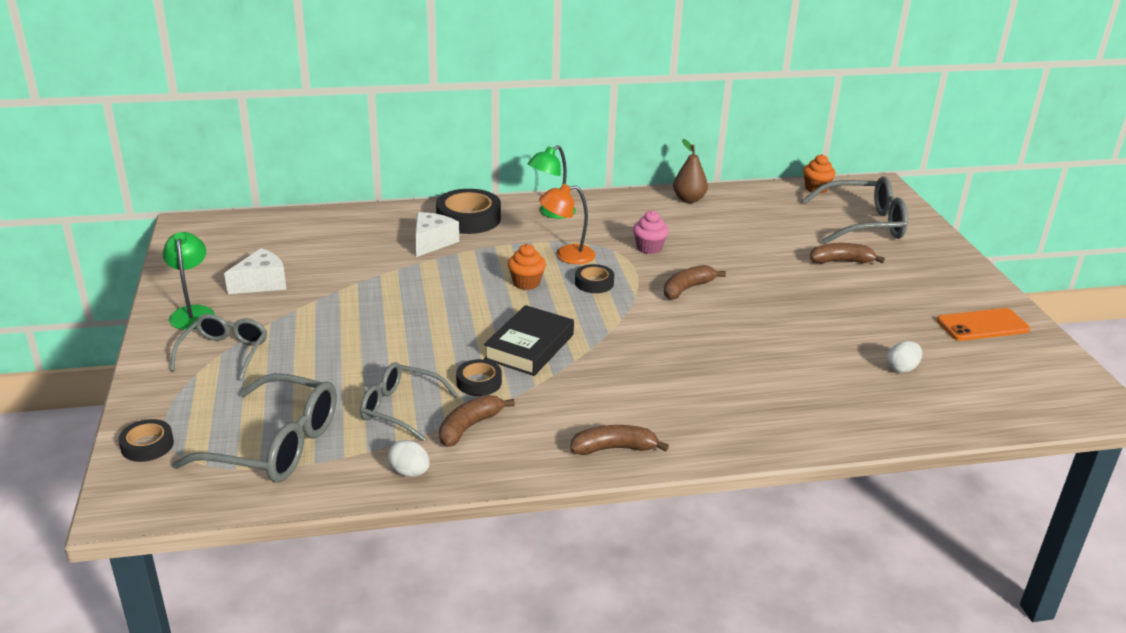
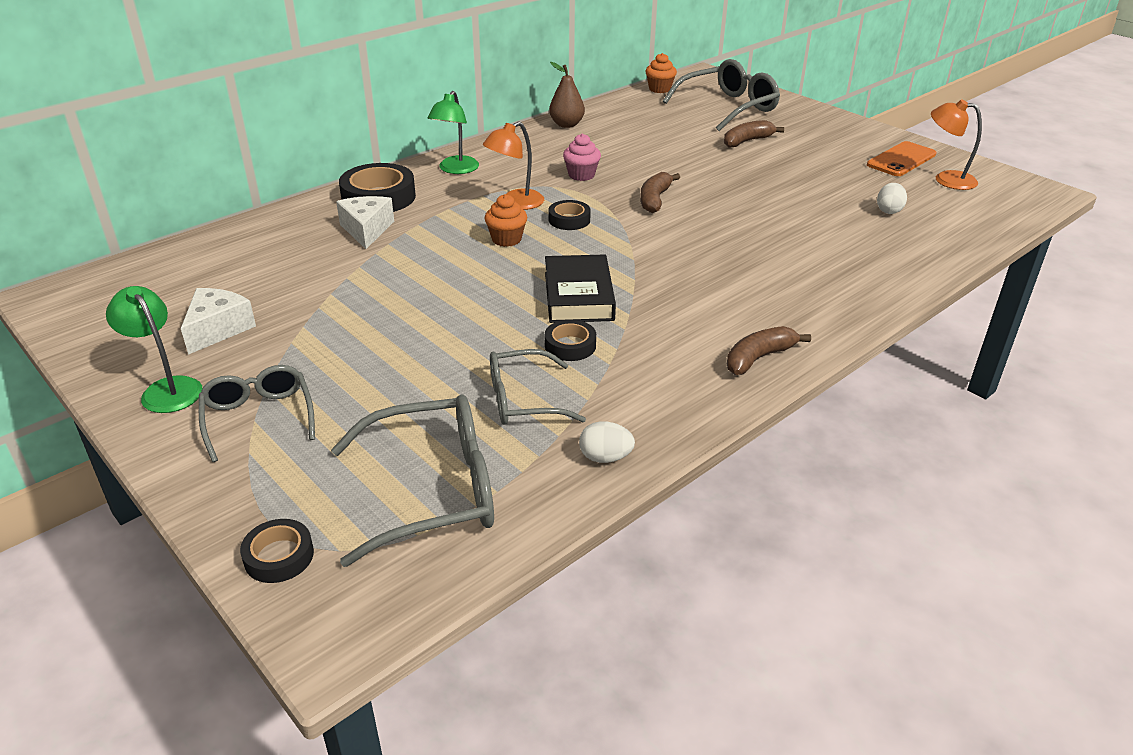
camera: 30 degrees left, 5 degrees up
brown banana [439,395,515,447] -> none
none -> orange lamp [931,99,982,190]

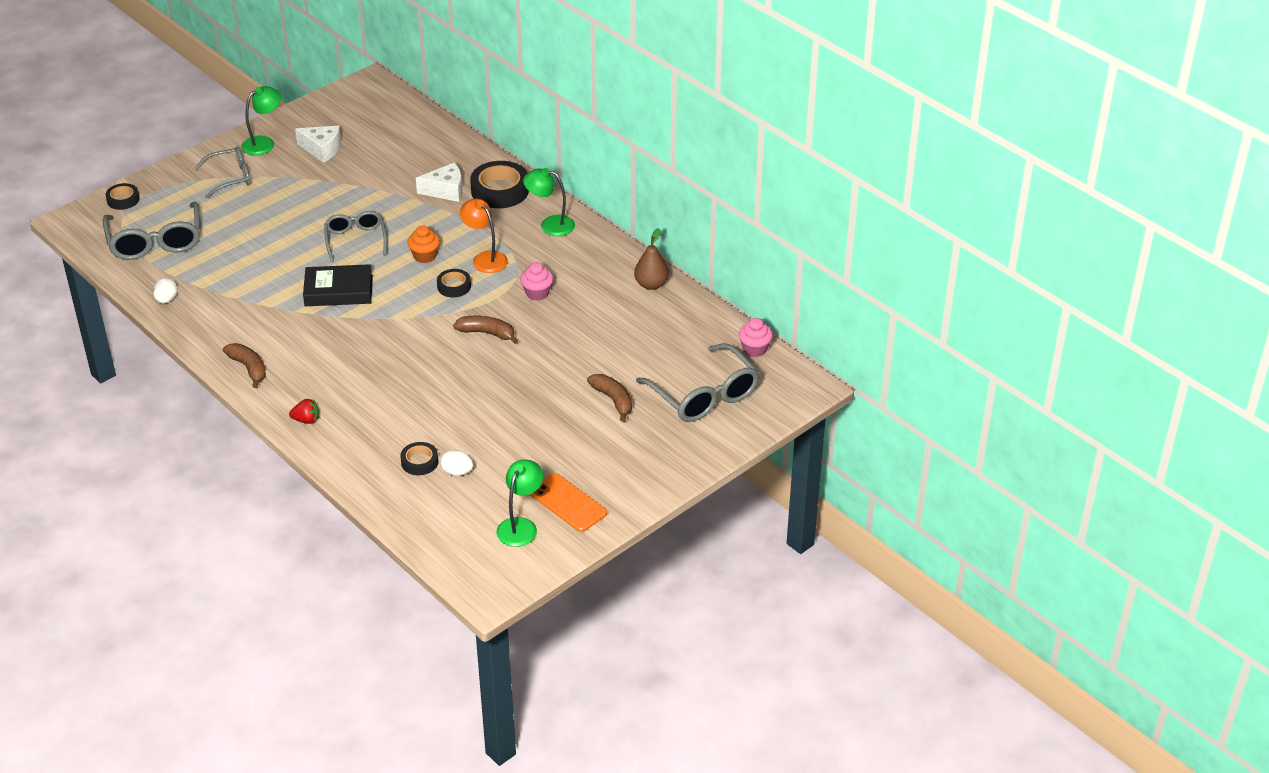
camera: 90 degrees right, 5 degrees up
grey glasses [490,349,586,425] -> grey glasses moved to [324,211,387,262]
black tape [545,320,596,361] -> black tape moved to [400,442,439,475]
orange cupcake [645,53,677,93] -> pink cupcake [739,318,773,357]
orange lamp [931,99,982,190] -> green lamp [496,460,543,547]
none -> red strawberry [289,399,319,424]

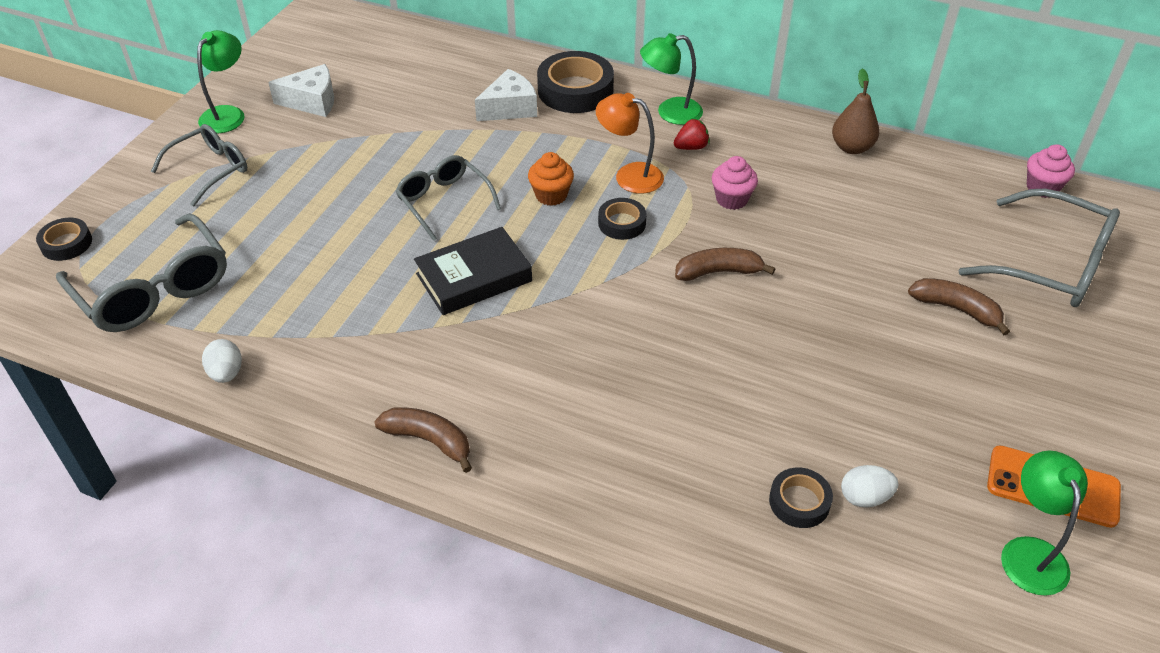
camera: 25 degrees left, 5 degrees up
red strawberry [289,399,319,424] -> red strawberry moved to [674,119,710,150]

